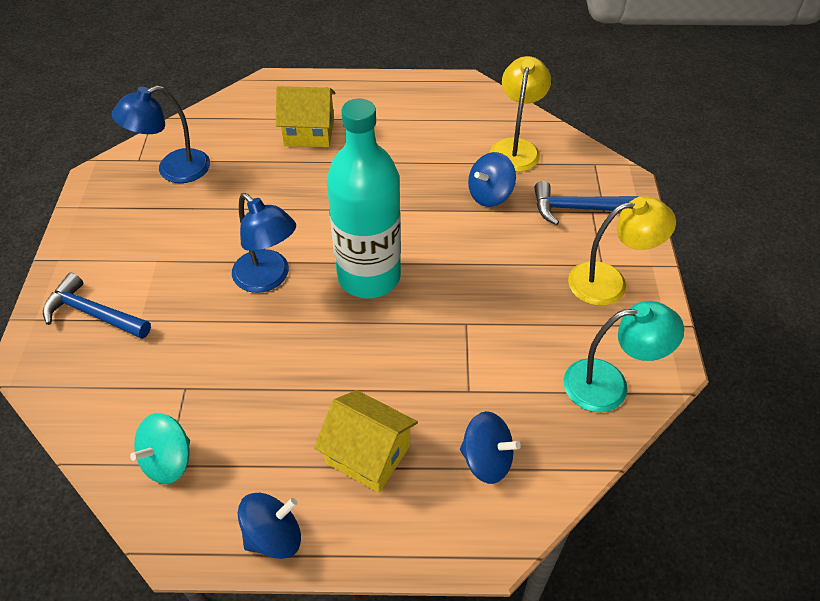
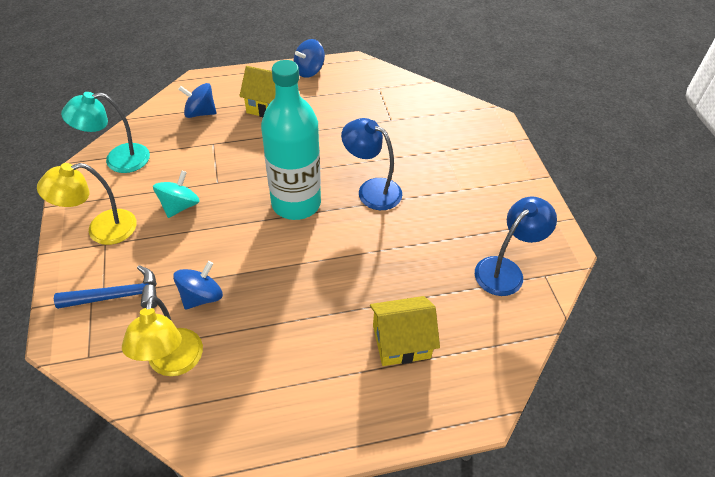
camera: 165 degrees right, 0 degrees up
blue hammer [43,272,151,339] -> none
turquoise spinning top [130,413,190,484] -> turquoise spinning top moved to [153,171,200,218]

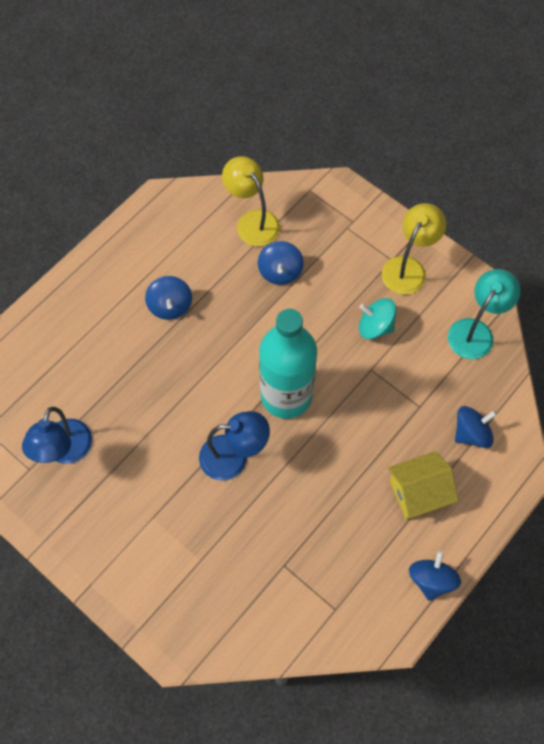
camera: 145 degrees right, 15 degrees up
blue hammer [54,265,157,309] -> none
turquoise spinning top [153,171,200,218] -> turquoise spinning top turned 120 degrees clockwise [359,298,396,339]
yellow house [370,296,440,366] -> none
none -> blue spinning top [145,276,192,320]

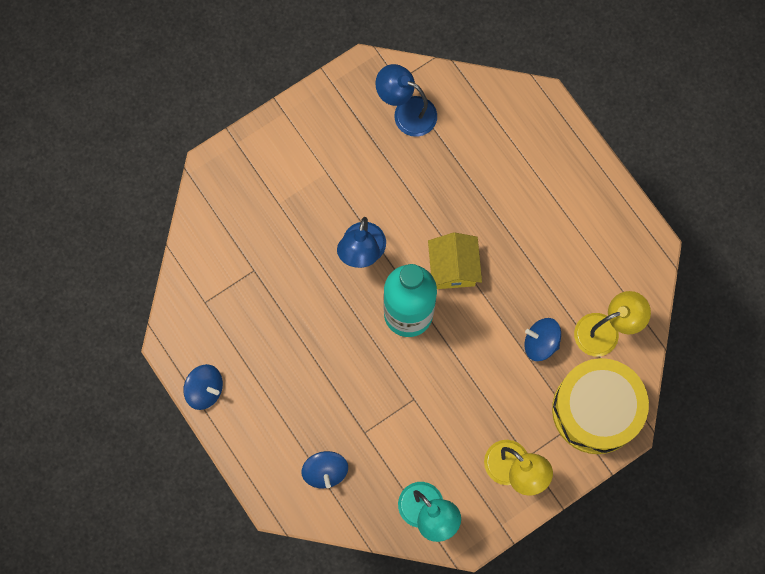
camera: 105 degrees right, 10 degrees up
blue spinning top [145,276,192,320] -> none
turquoise spinning top [359,298,396,339] -> none
yellow house [388,451,458,520] -> yellow house moved to [428,232,482,289]
none -> yellow drum [552,358,649,454]

